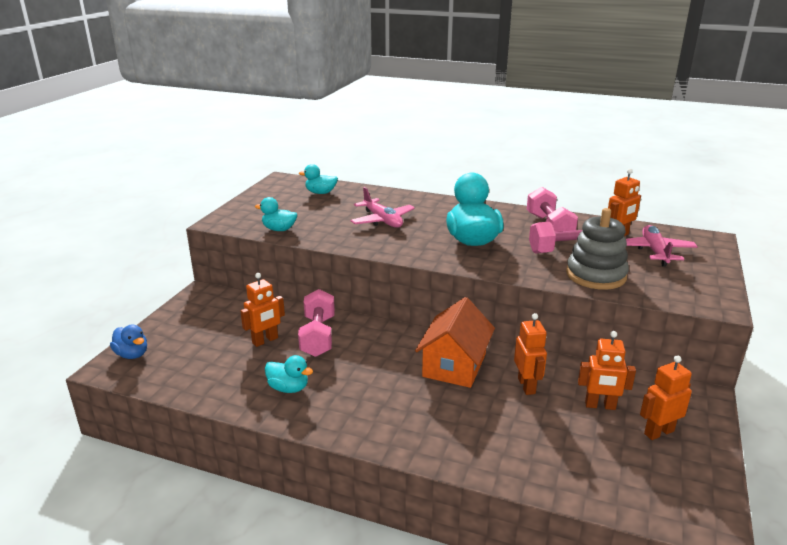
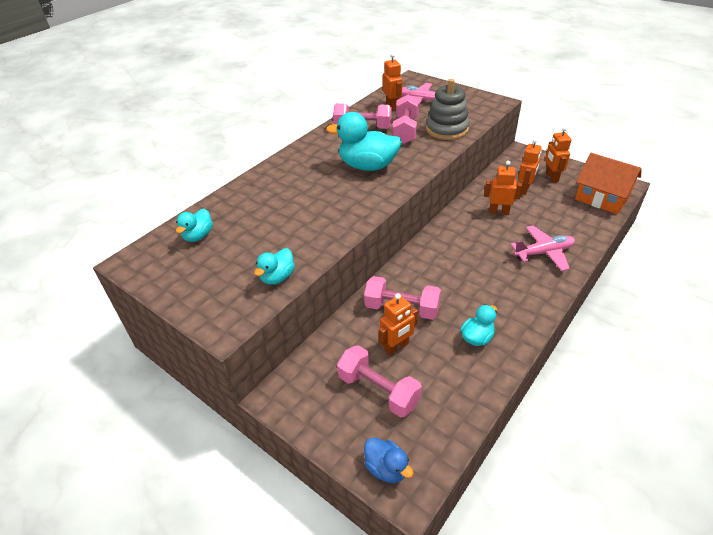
camera: 70 degrees left, 15 degrees up
blue duck [110,325,147,359] -> blue duck turned 75 degrees clockwise [364,437,413,483]
orange robot [240,273,285,347] -> orange robot turned 75 degrees clockwise [379,293,418,355]
pink plane [350,187,415,228] -> pink plane moved to [510,226,575,271]
orange house [415,297,495,388] -> orange house moved to [575,153,641,214]
none -> pink dumbbell [337,345,422,418]

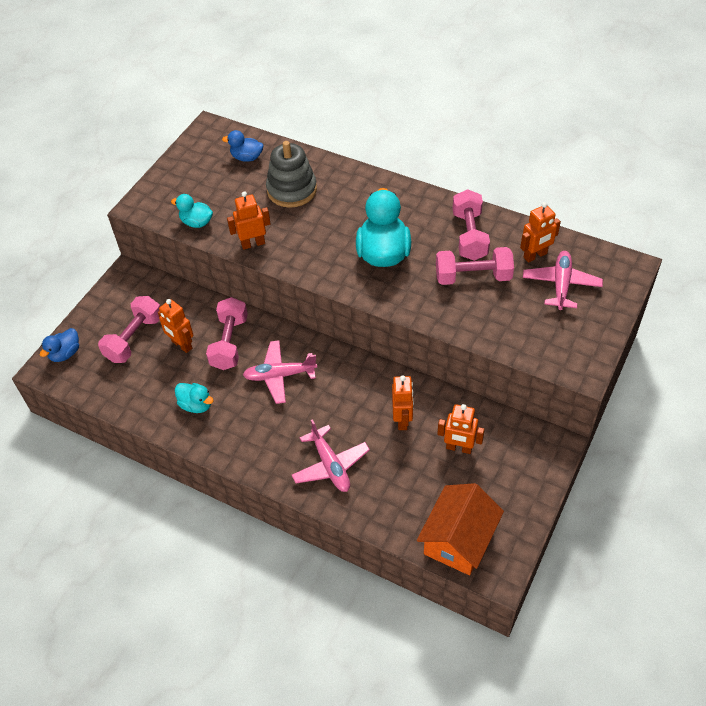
camera: 80 degrees right, 10 degrees up
turquoise duck [176,209,213,242] -> blue duck [222,130,263,162]
grey stacking toy [426,79,470,140] -> grey stacking toy moved to [266,141,317,208]
orange robot [545,127,572,182] -> orange robot moved to [227,191,271,250]
none -> pink plane [243,340,317,404]

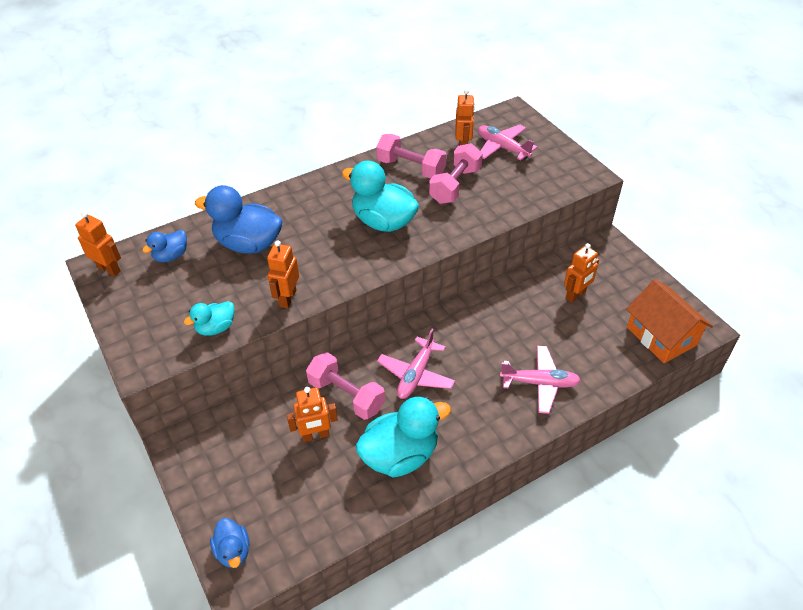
camera: 60 degrees left, 5 degrees down
pink dumbbell [98,296,160,363] -> none
turquoise duck [175,383,214,413] -> turquoise duck [355,397,451,477], size x1.87
grey stacking toy [266,141,317,208] -> blue duck [195,185,283,254]
orange robot [392,375,413,430] -> orange robot moved to [75,212,121,277]

